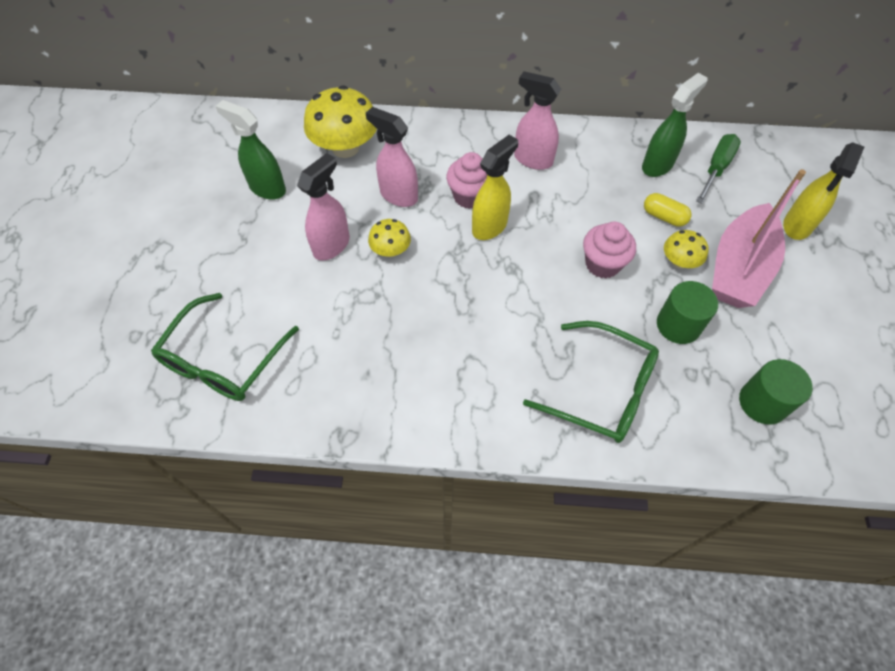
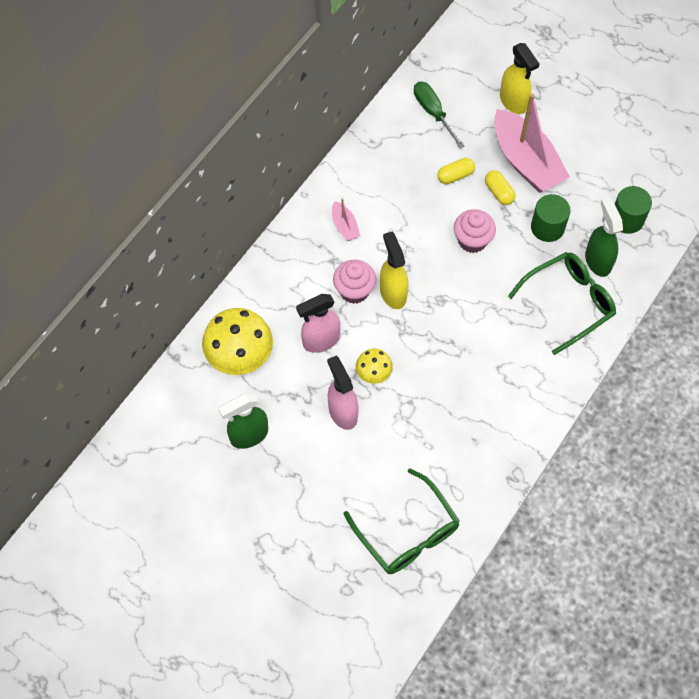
camera: 60 degrees left, 5 degrees up
pink spray bottle [514,71,561,170] -> pink boat [332,198,360,241]
green spray bottle [642,73,707,177] -> green spray bottle moved to [585,198,623,277]
yellow mushroom [664,230,708,269] -> yellow capsule [485,170,515,205]

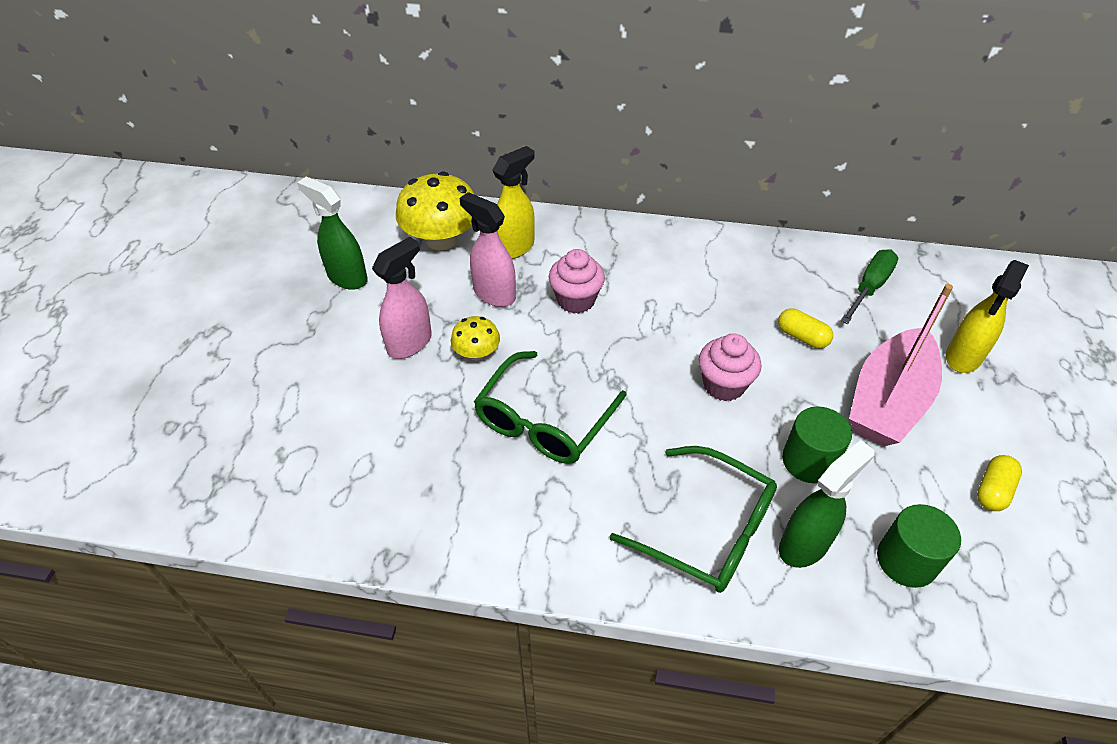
camera: 65 degrees right, 15 degrees down
pink boat [332,198,360,241] -> none
green glasses [344,468,460,574] -> green glasses moved to [474,351,627,464]
yellow spray bottle [380,232,408,309] -> yellow spray bottle moved to [493,146,535,259]
yellow capsule [485,170,515,205] -> yellow capsule moved to [977,455,1022,511]

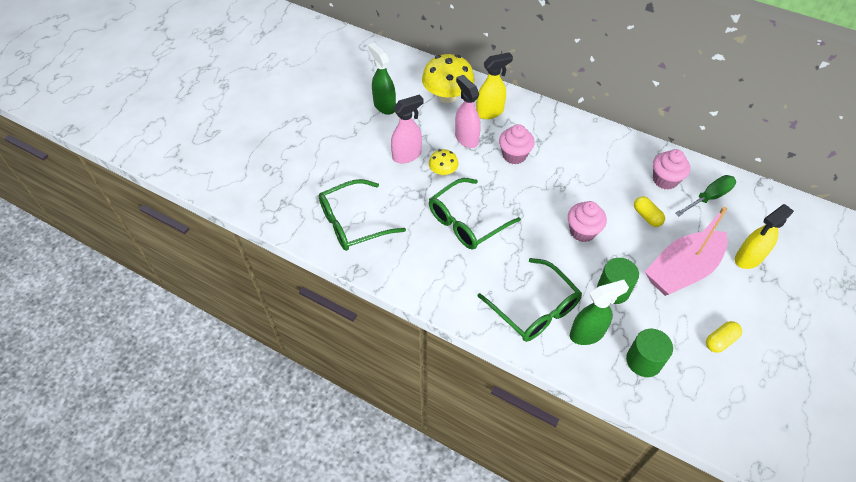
camera: 20 degrees right, 5 degrees up
none -> green glasses [319,179,406,251]
none -> pink cupcake [653,149,690,190]

